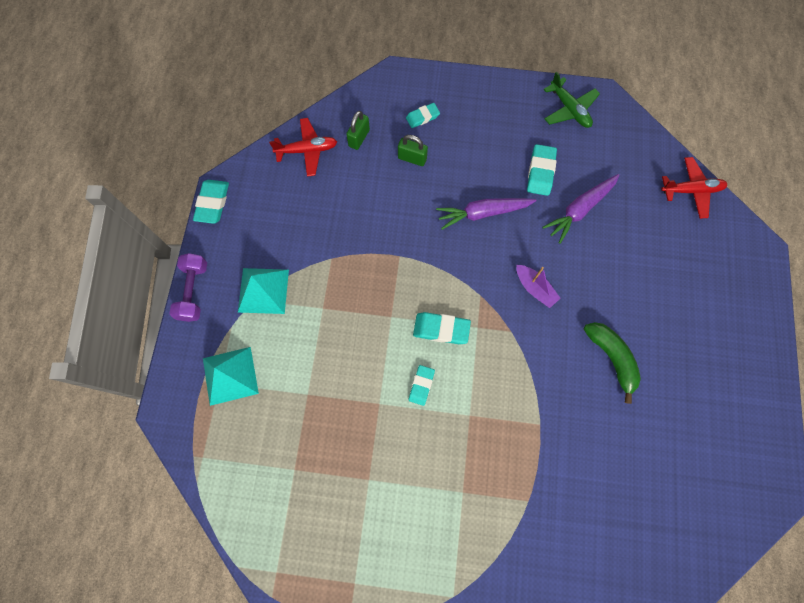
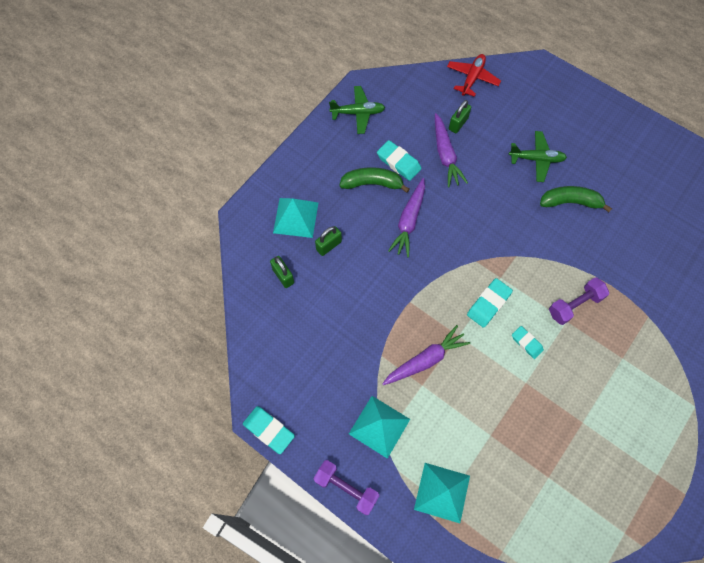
camera: 60 degrees left, 5 degrees down
red plane [269,118,337,177] -> none
turquoise eraser [406,103,440,128] -> turquoise pyramid [273,198,318,238]
purple boat [516,265,560,308] -> none
none -> green banana [339,167,410,193]
none -> purple carrot [382,325,470,385]
none -> green padlock [449,100,471,133]
none -> green plane [509,131,567,182]
none -> purple dumbbell [549,277,609,325]

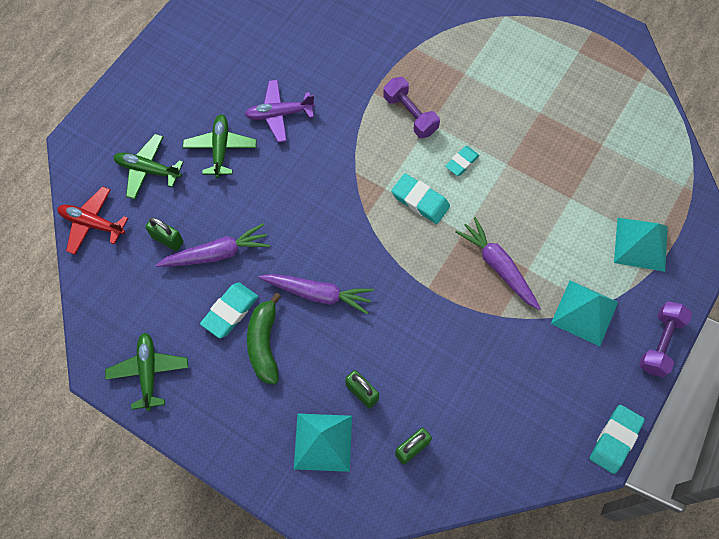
camera: 95 degrees left, 0 degrees up
green banana [540,186,612,212] -> purple plane [245,80,315,142]
none -> green plane [113,134,184,199]

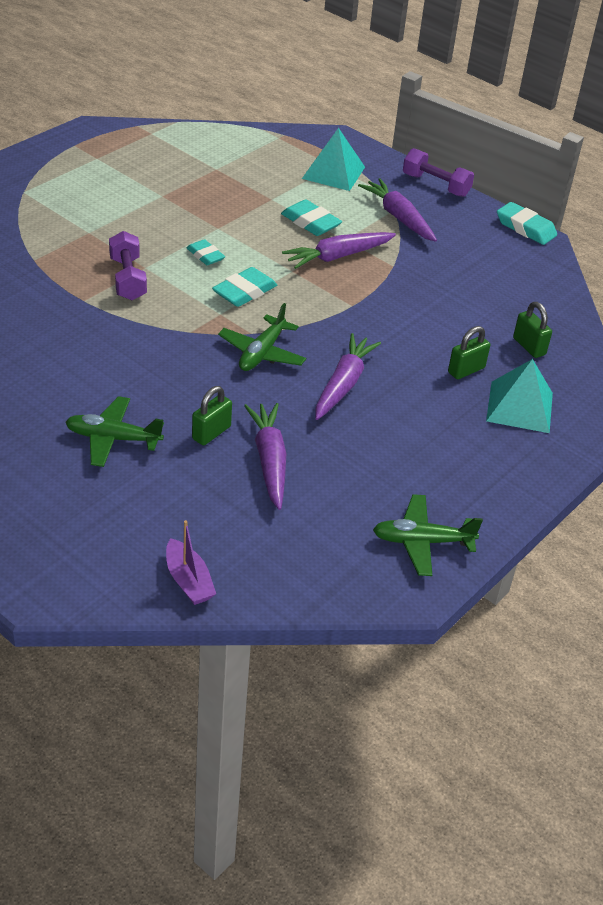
camera: 85 degrees left, 25 degrees down
red plane [57,186,128,255] -> purple boat [166,520,216,605]
green plane [113,134,184,199] -> green plane moved to [218,303,306,371]
green padlock [145,217,183,251] -> green padlock moved to [192,386,232,445]
turquoise eraser [200,282,258,338] -> turquoise eraser moved to [281,199,342,236]
purple plane [245,80,315,142] -> none
green banana [247,293,281,385] -> none
purple dumbbell [383,77,440,138] -> purple dumbbell turned 75 degrees counterclockwise [109,231,147,300]
turquoise pyramid [551,280,618,346] -> purple carrot [358,178,437,242]

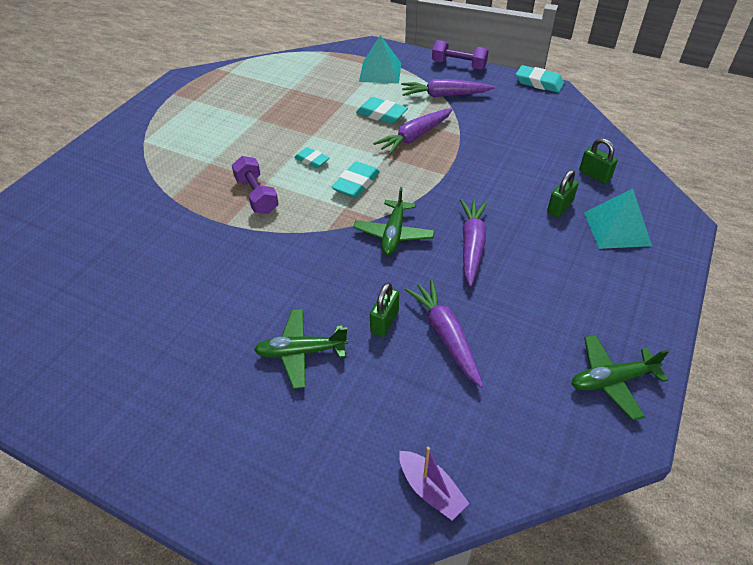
camera: 10 degrees left, 5 degrees up
purple carrot [358,178,437,242] -> purple carrot turned 45 degrees counterclockwise [401,79,495,97]

